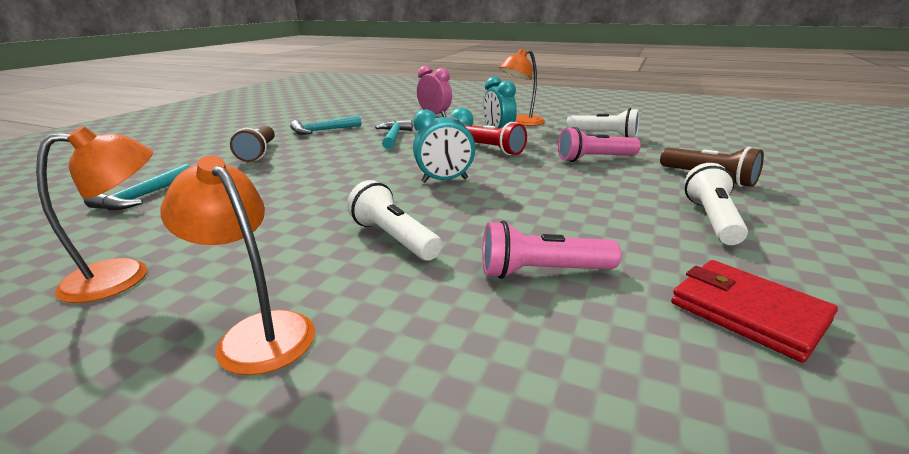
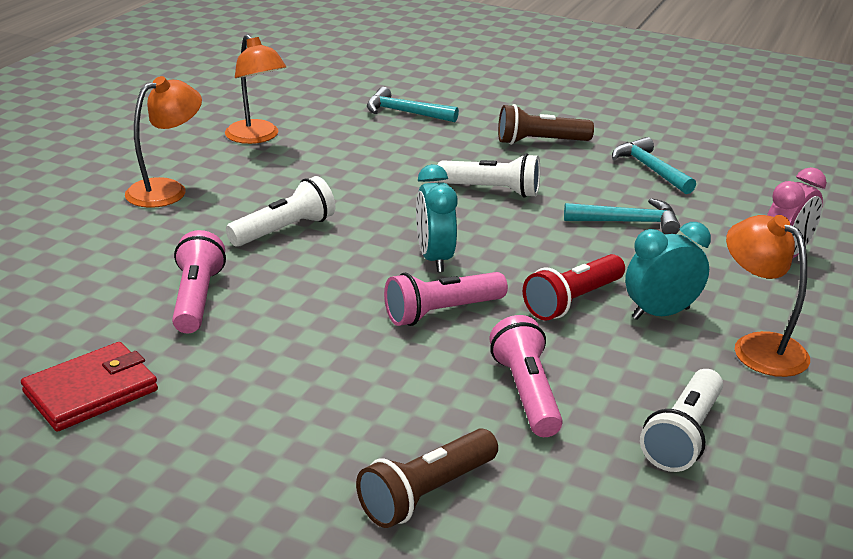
camera: 90 degrees right, 5 degrees up
white flashlight [685,163,748,245] -> white flashlight moved to [437,153,540,198]
none -> pink flashlight [384,272,508,326]

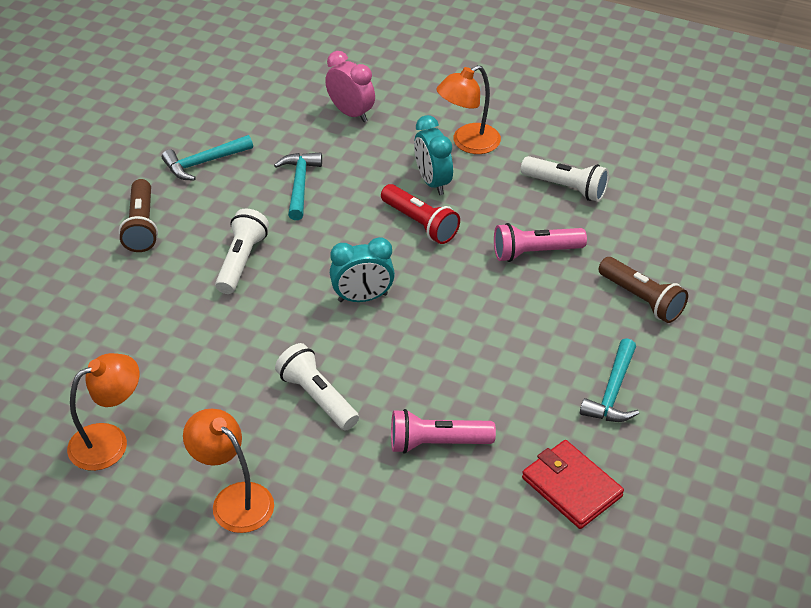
camera: 90 degrees left, 15 degrees up
turquoise hammer [367,87,459,122] -> turquoise hammer moved to [580,338,639,422]
pink flashlight [384,272,508,326] -> none

